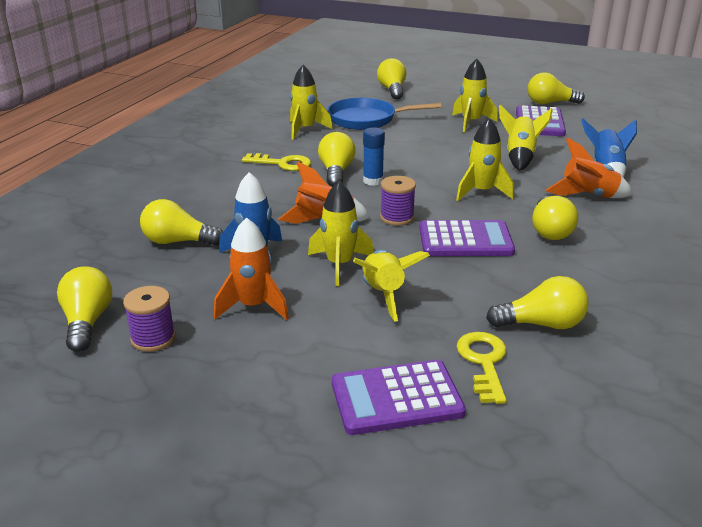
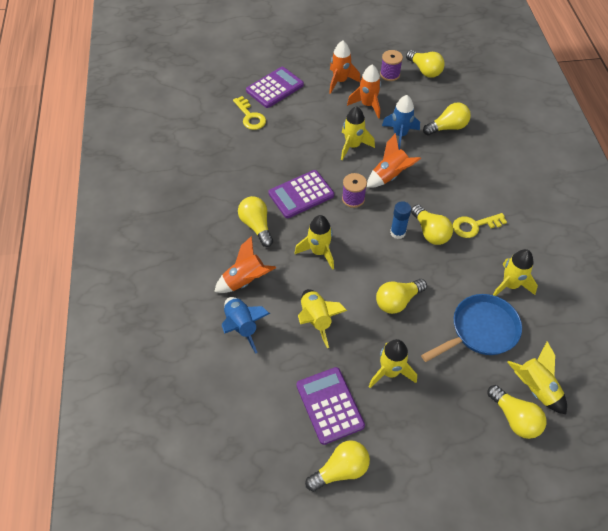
camera: 150 degrees right, 25 degrees up
yellow rocket [353,250,430,322] -> yellow rocket moved to [507,341,567,414]
yellow light bulb [486,276,589,329] -> yellow light bulb moved to [376,279,427,314]
none -> orange rocket [329,40,361,94]

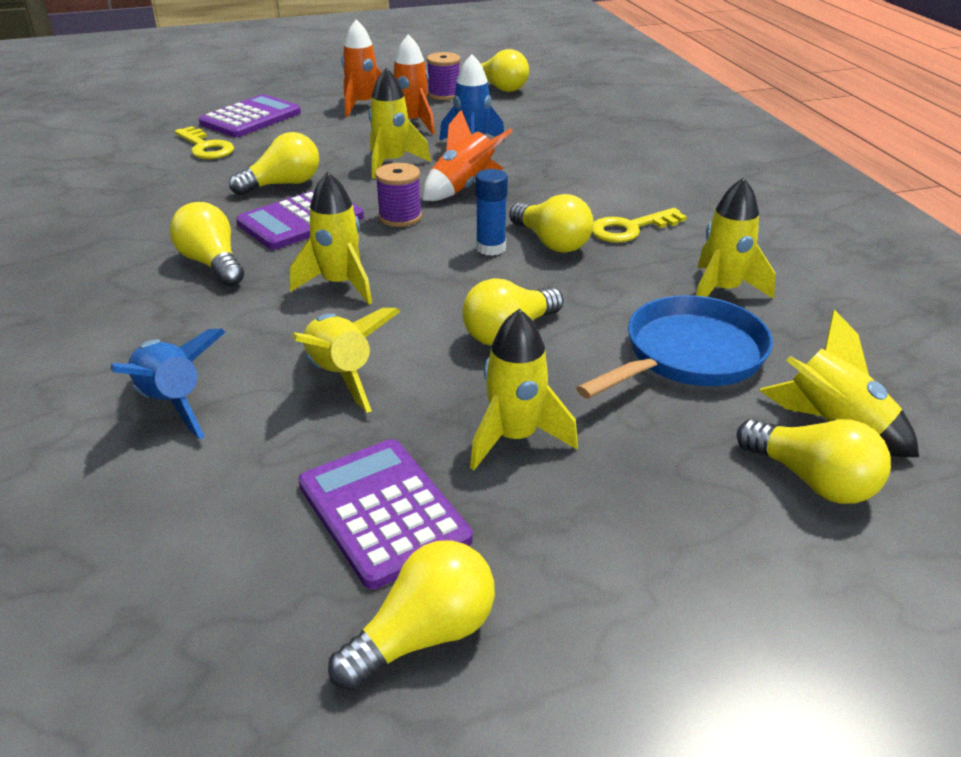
camera: 10 degrees left, 20 degrees down
orange rocket [214,236,276,293] -> none
yellow light bulb [423,102,471,135] -> yellow light bulb moved to [229,132,319,195]

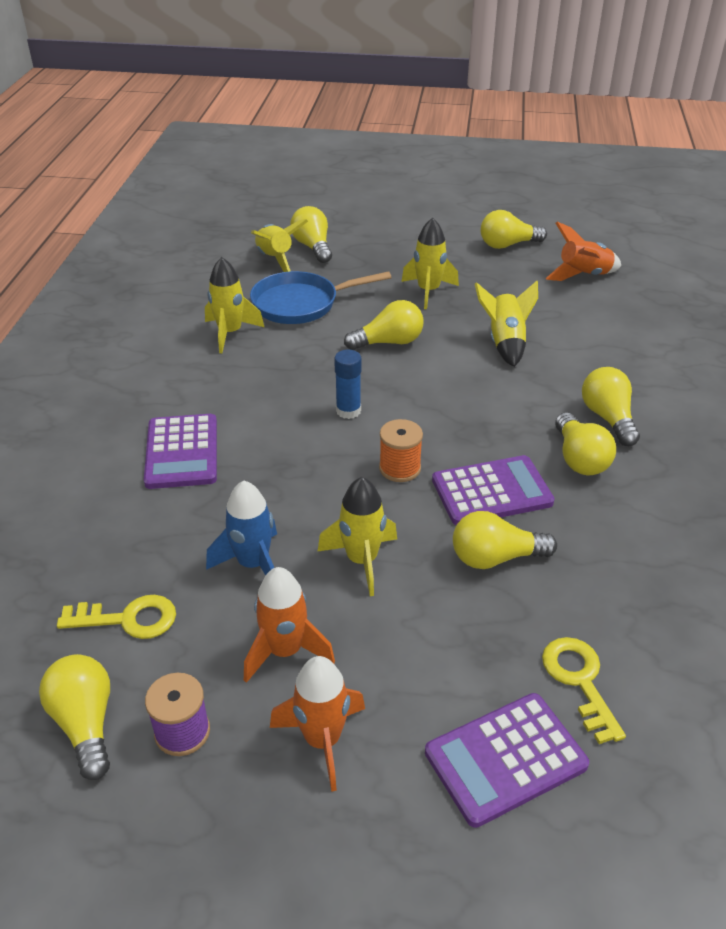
camera: 155 degrees left, 5 degrees up
blue rocket [110,329,225,439] -> none
yellow rocket [290,171,372,304] -> none
purple calculator [298,439,473,589] -> purple calculator moved to [144,414,217,489]
purple spool [375,163,422,227] -> orange spool [379,419,423,482]
orange rocket [423,110,513,201] -> orange rocket moved to [546,222,621,281]
yellow light bulb [509,194,594,253] -> yellow light bulb moved to [582,367,640,446]
yellow key [592,208,687,243] -> yellow key moved to [57,595,176,639]

